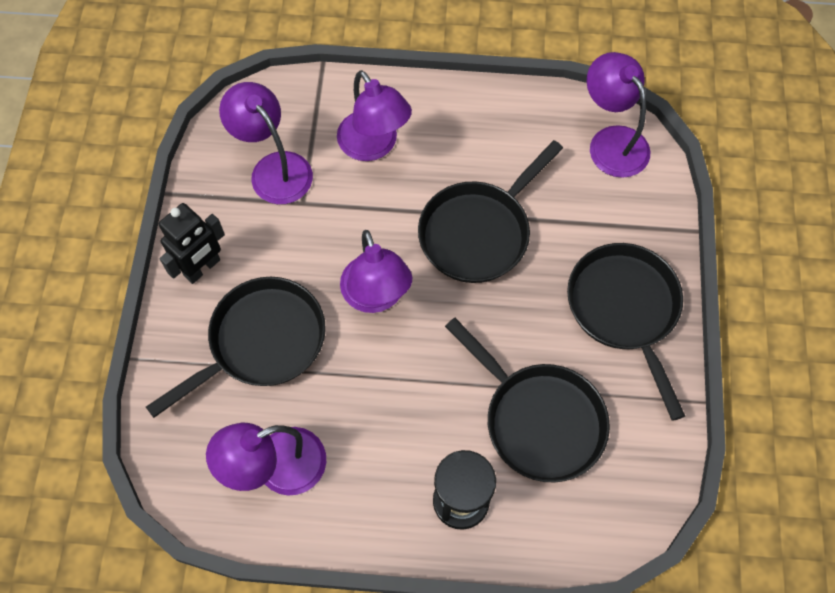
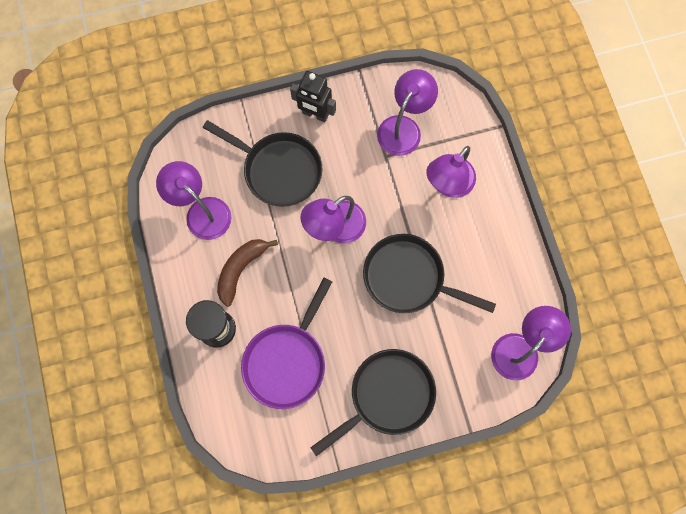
camera: 70 degrees right, 10 degrees up
black pan [445,318,610,482] -> purple pan [241,278,332,409]
none -> brown banana [217,239,278,307]

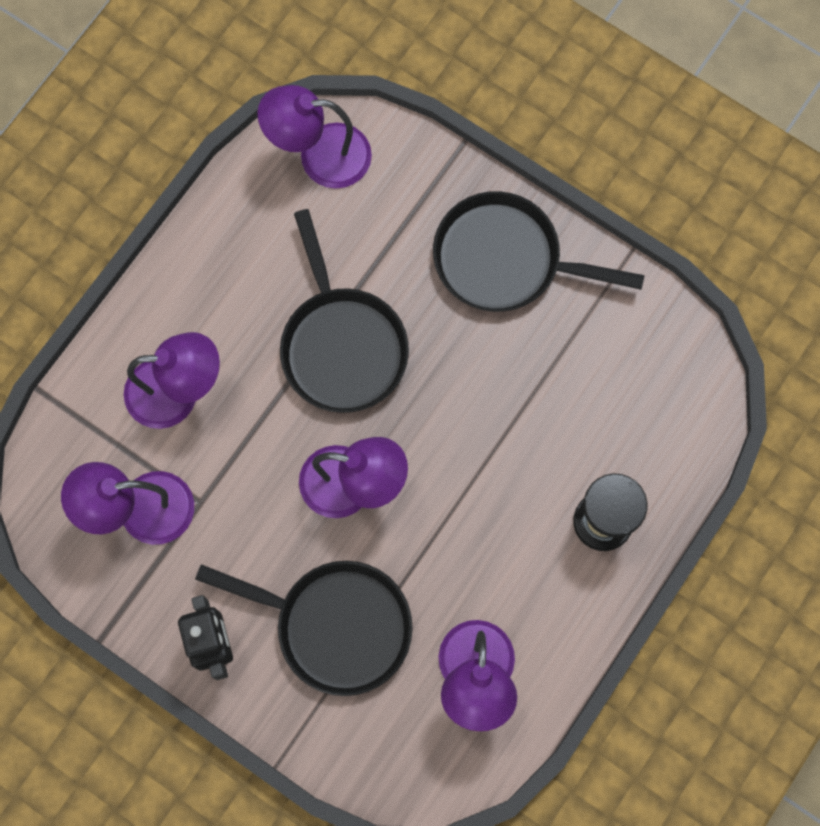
camera: 130 degrees left, 0 degrees up
black pan [203,120,322,207] -> black pan turned 120 degrees clockwise [195,561,413,696]
brown banana [217,239,278,307] -> none
purple pan [241,278,332,409] -> none

